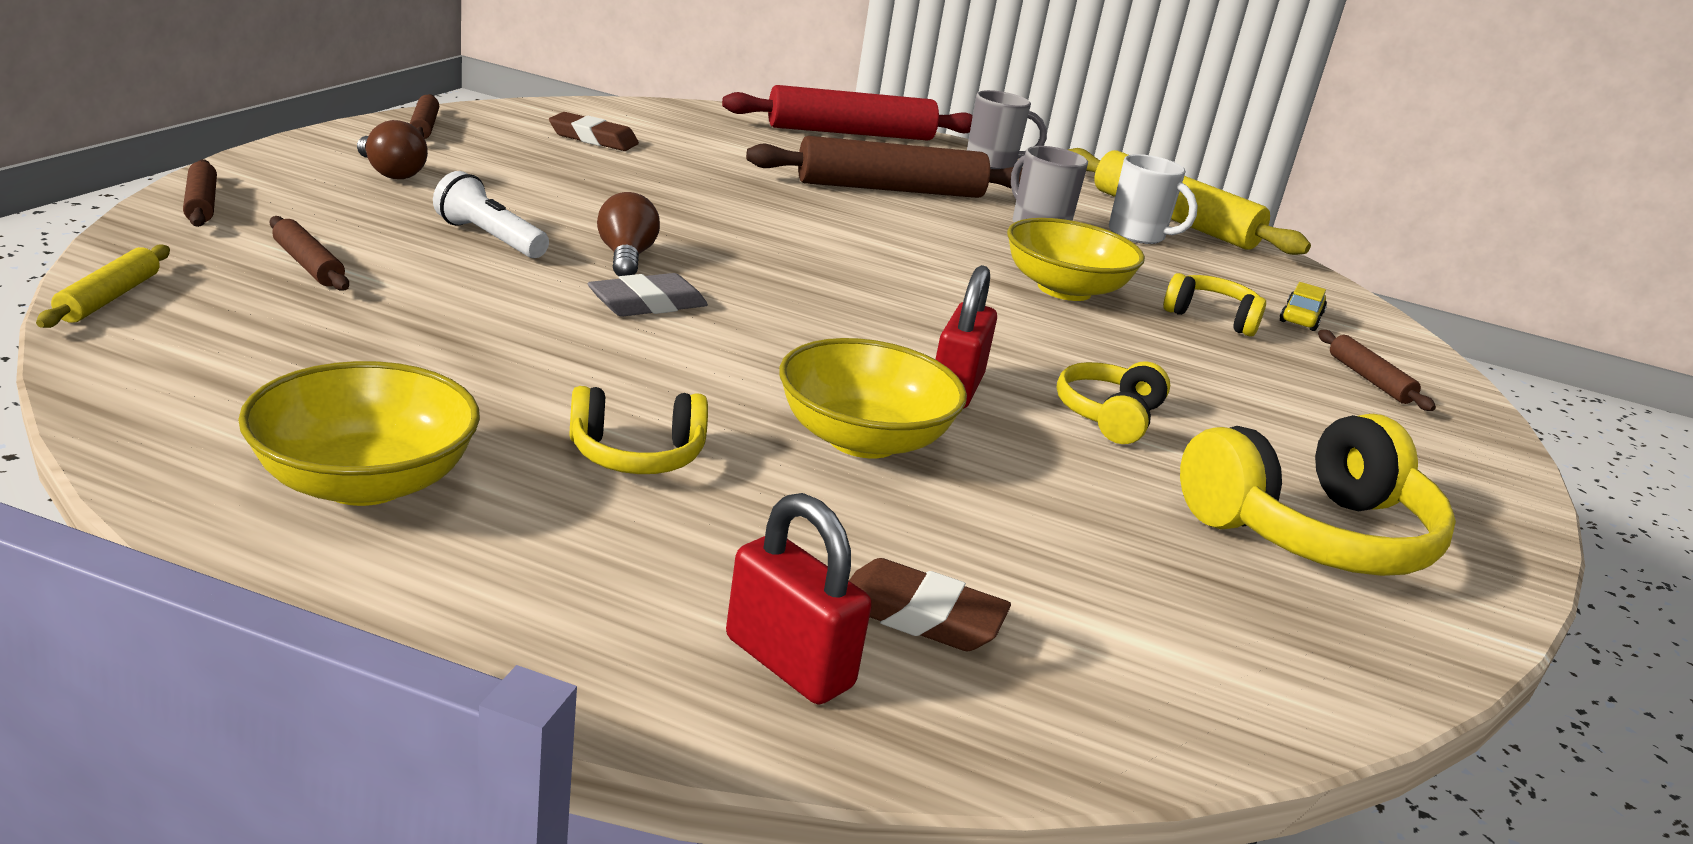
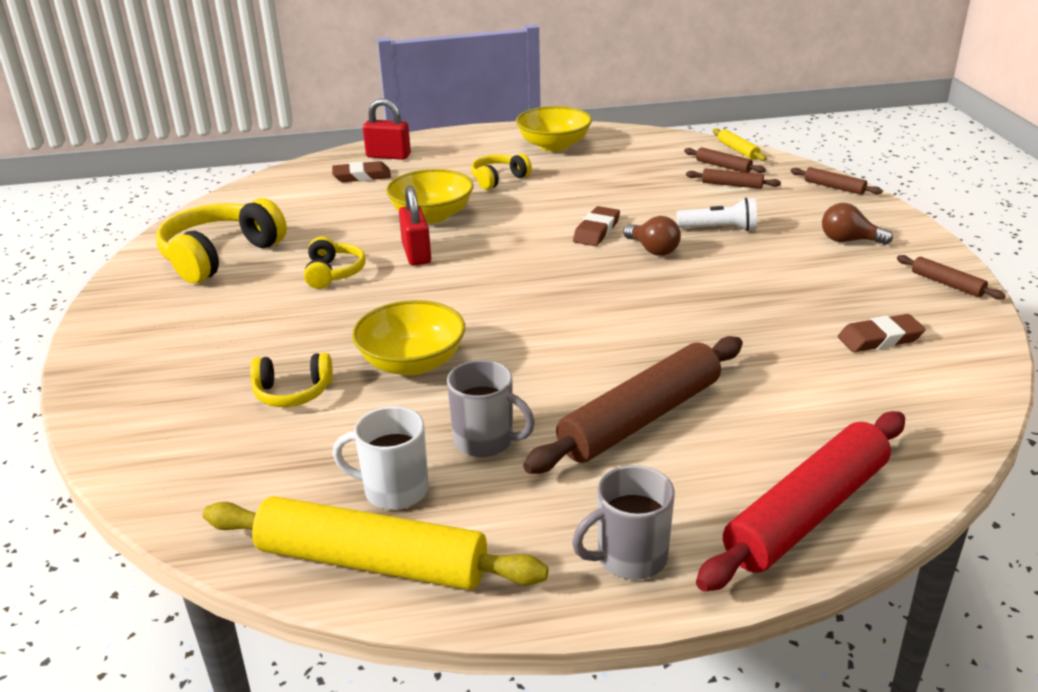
camera: 155 degrees right, 5 degrees up
grey eraser [588,273,708,317] -> brown eraser [573,206,620,246]
yellow car [1280,282,1327,331] -> none
brown rolling pin [1318,330,1436,411] -> brown rolling pin moved to [684,147,766,173]

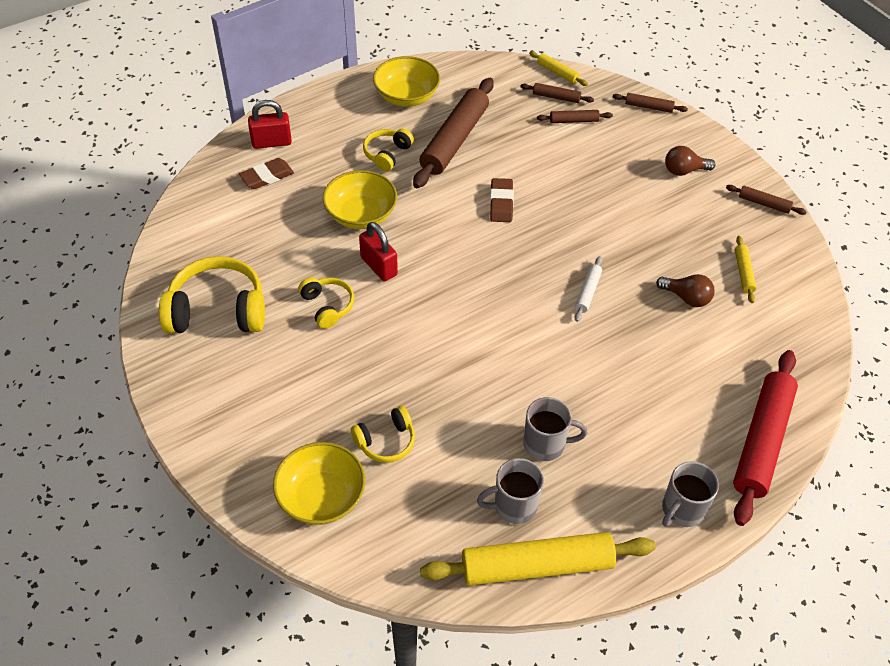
camera: 25 degrees left, 20 degrees up
yellow headphones [156,198,287,284] -> yellow headphones turned 75 degrees clockwise [159,256,265,333]
white mug [332,406,429,510] -> grey mug [477,458,544,524]
yellow bowl [352,300,465,376] -> yellow bowl moved to [273,442,365,525]
brown rolling pin [523,336,743,474] -> brown rolling pin moved to [413,78,494,188]
brown light bulb [623,216,681,256] -> brown light bulb moved to [656,274,715,307]
white flashlight [676,198,757,231] -> none
brown eraser [838,314,926,352] -> yellow rolling pin [735,236,757,303]
none -> white rolling pin [574,256,602,322]

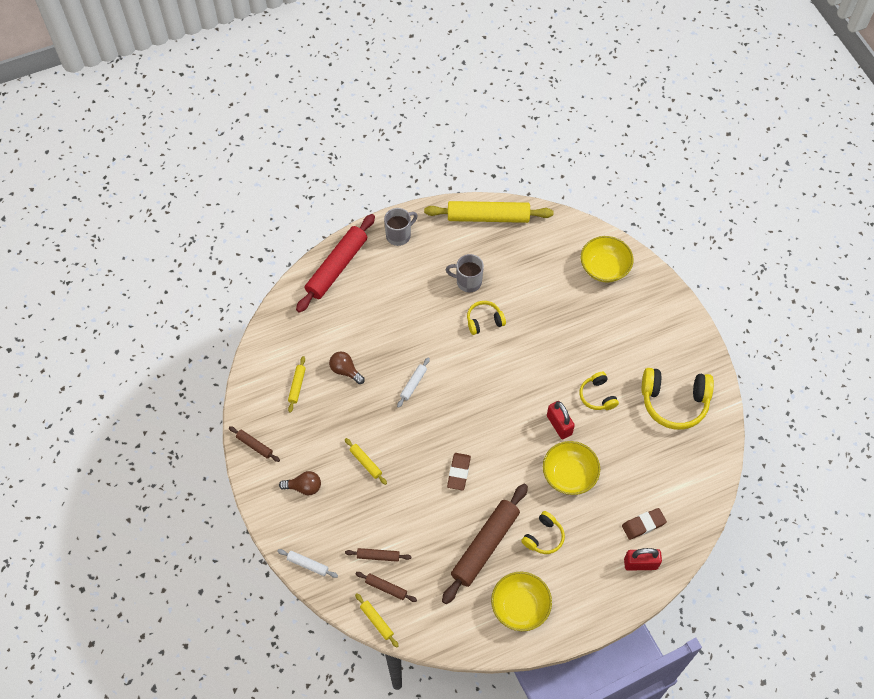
camera: 170 degrees left, 10 degrees up
yellow headphones [351,406,415,463] -> yellow headphones moved to [467,301,506,335]
grey mug [477,458,544,524] -> none
brown rolling pin [613,93,688,113] -> white rolling pin [277,549,338,578]
none -> yellow rolling pin [345,438,387,485]

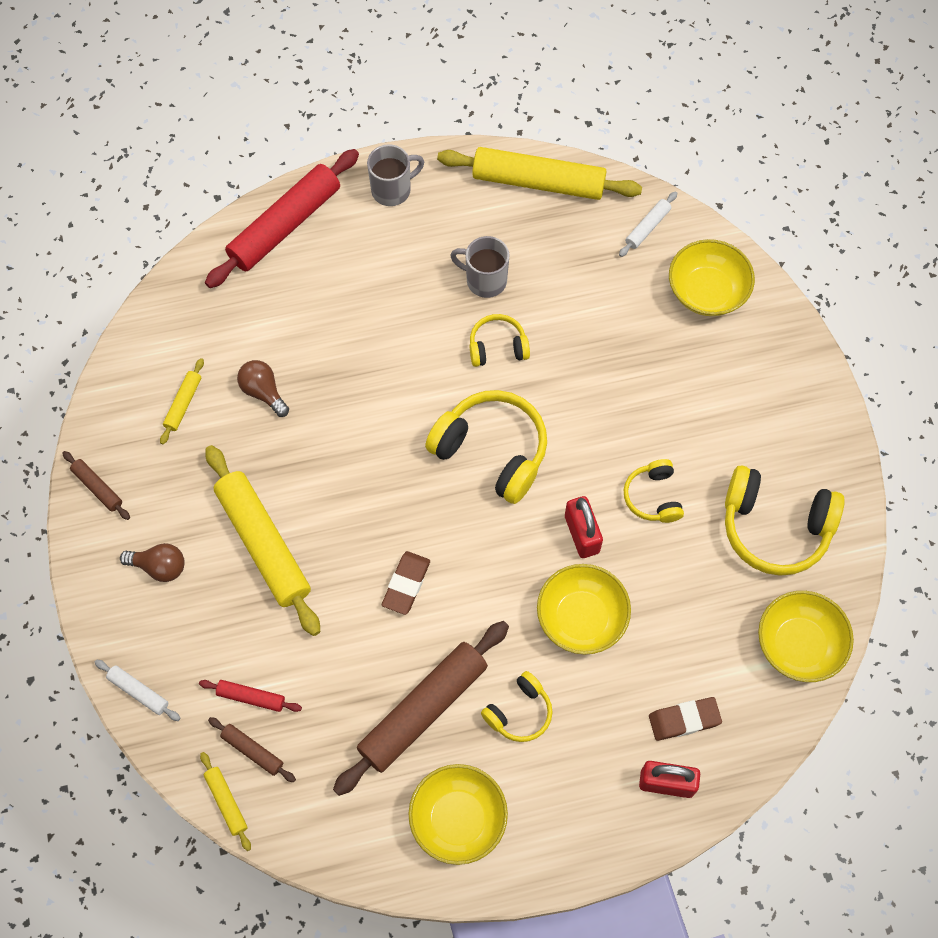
camera: 10 degrees right, 5 degrees up
yellow rolling pin [345,438,387,485] -> yellow rolling pin [205,445,320,636], size x2.22
brown rolling pin [345,548,411,562] -> red rolling pin [199,680,302,712]
white rolling pin [397,357,430,408] -> white rolling pin moved to [619,191,678,257]
none -> yellow headphones [425,390,547,504]
none -> yellow bowl [758,591,854,682]

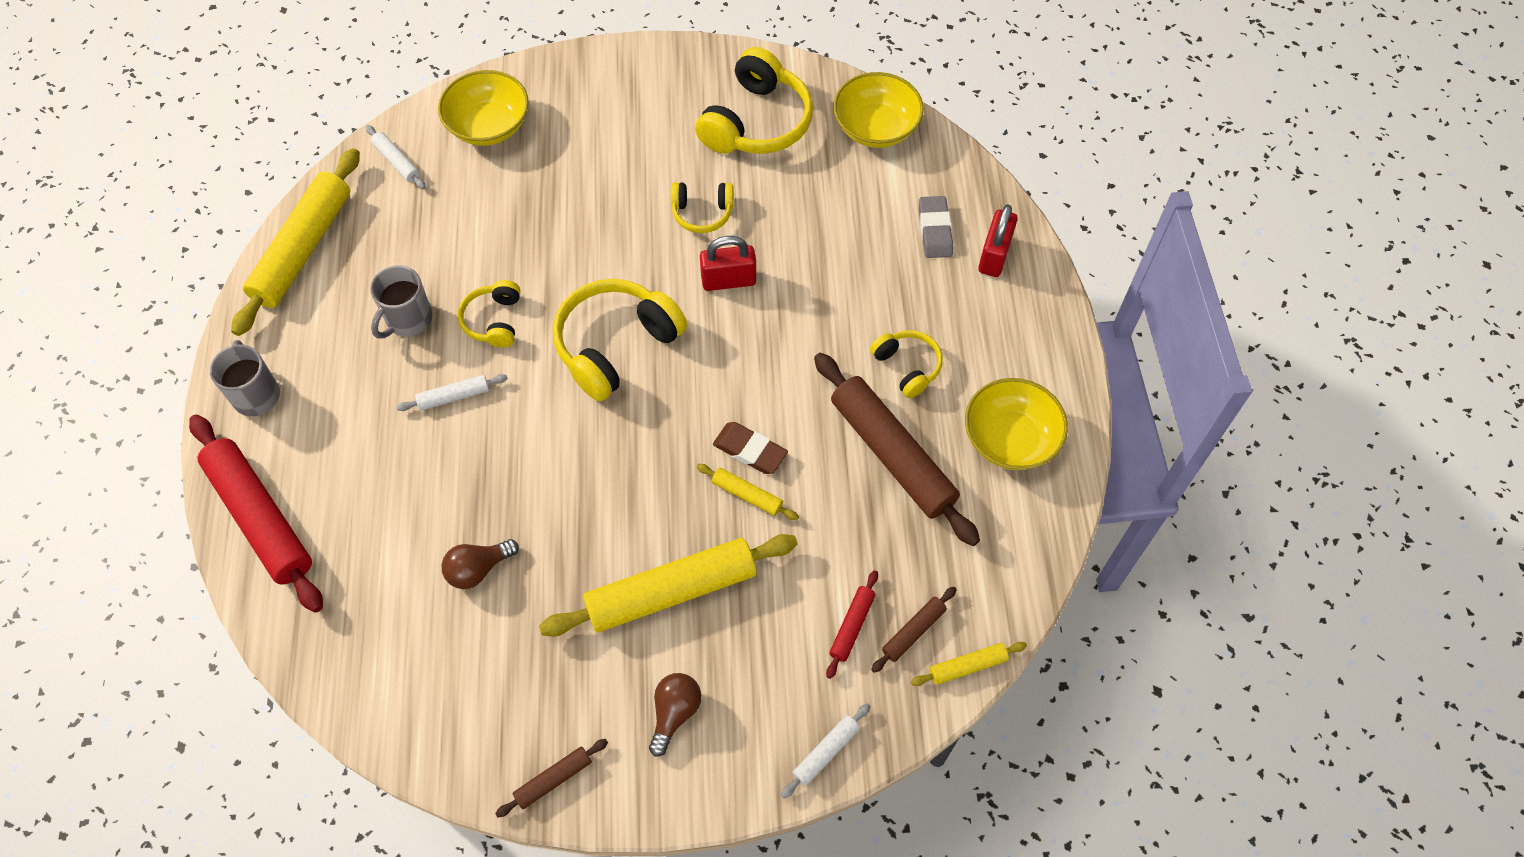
camera: 80 degrees left, 5 degrees down
yellow rolling pin [160,358,204,444] -> yellow rolling pin moved to [696,464,799,520]
yellow bowl [537,564,631,654] -> none
brown eraser [649,697,722,741] -> grey eraser [919,196,953,258]
none -> white rolling pin [397,374,508,411]

